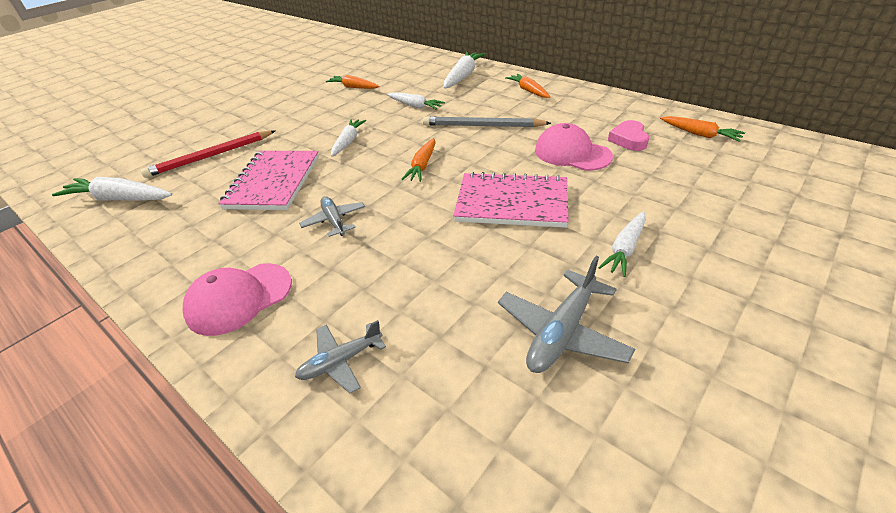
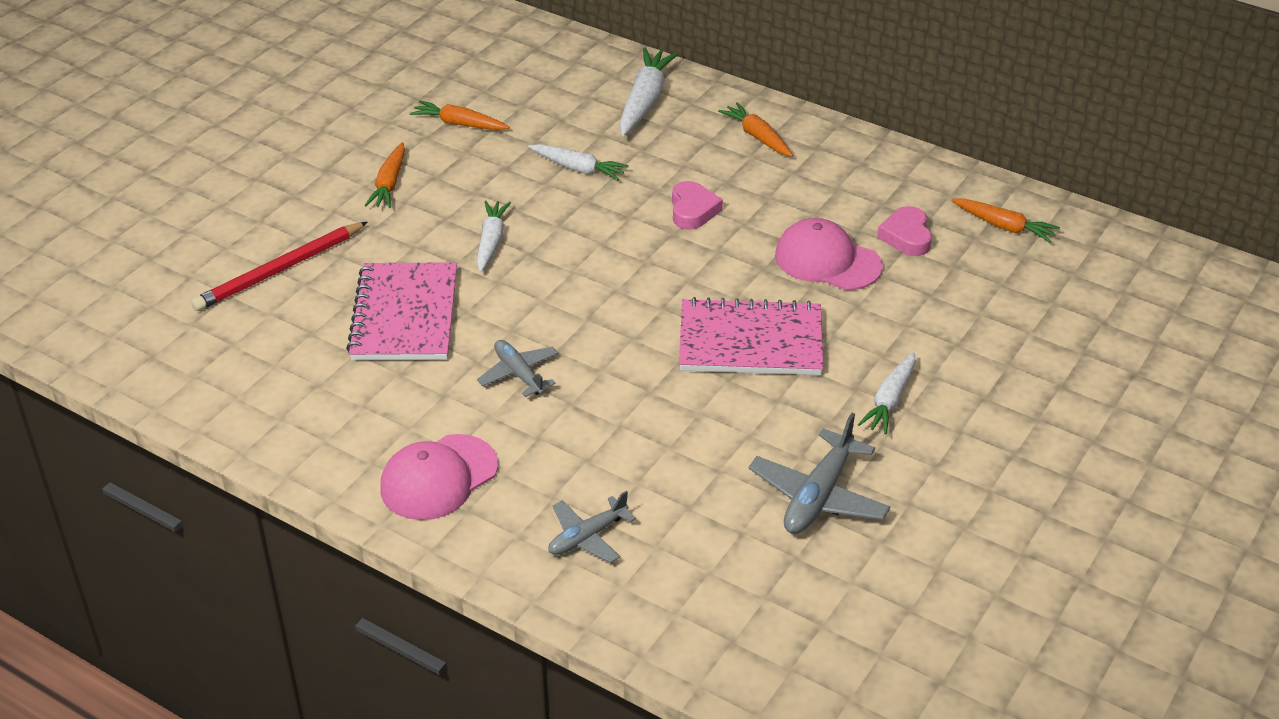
camera: 10 degrees left, 0 degrees up
white carrot [52,177,172,201] -> none
orange carrot [401,138,435,182] -> orange carrot moved to [365,142,405,208]
grey pencil [423,116,551,127] -> pink heart [672,181,723,230]

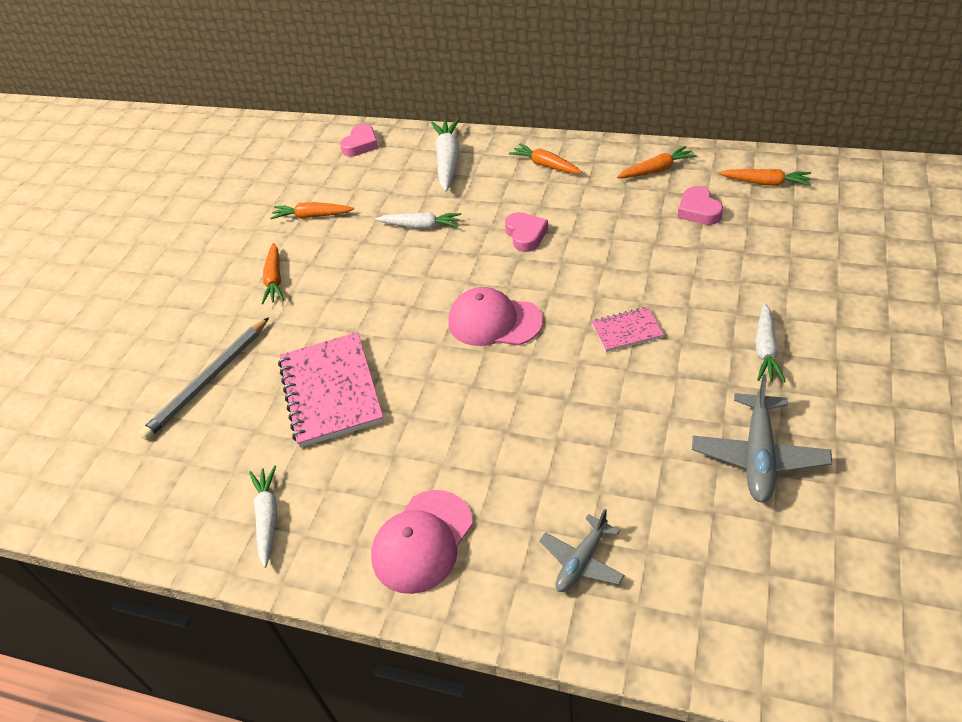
camera: 10 degrees left, 5 degrees up
red pencil [191,222,367,311] -> grey pencil [139,317,269,440]
white carrot [477,201,511,272] -> white carrot moved to [249,465,277,568]
grey plane [477,340,558,397] -> none
pink notebook [679,297,824,375] -> pink notebook [592,307,664,352], size x0.50
pink cap [775,218,883,290] -> pink cap moved to [448,287,543,346]
none -> pink heart [340,124,379,157]
none -> orange carrot [617,146,697,178]

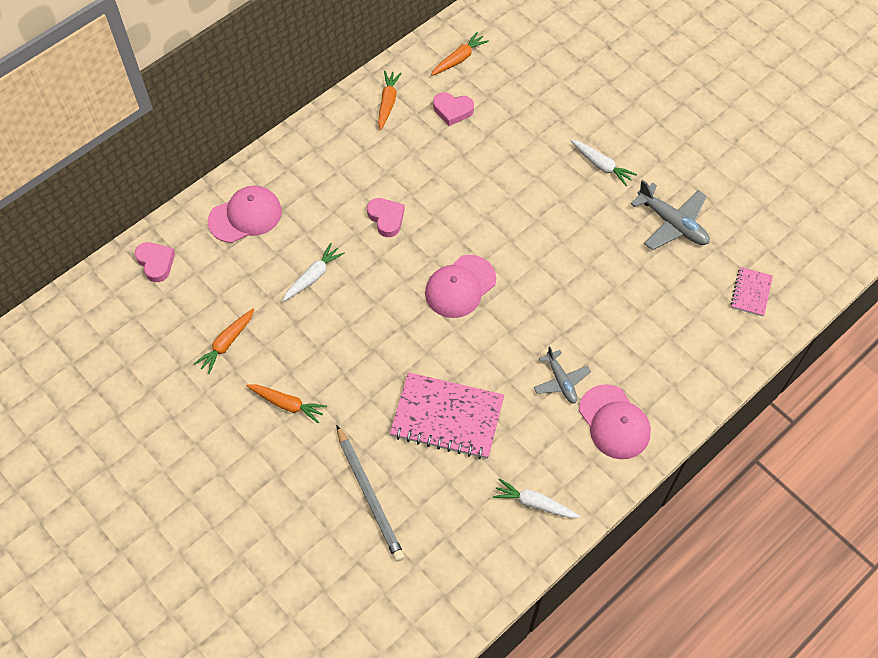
camera: 65 degrees left, 15 degrees up
white carrot [431,118,459,192] -> pink cap [208,186,282,243]
pink heart [505,212,548,252] -> pink heart turned 45 degrees clockwise [367,198,405,237]
orange carrot [509,144,582,174] -> none
grey plane [539,509,625,592] -> grey plane moved to [534,346,591,404]
pink notebook [592,307,664,352] -> pink notebook moved to [730,267,773,316]

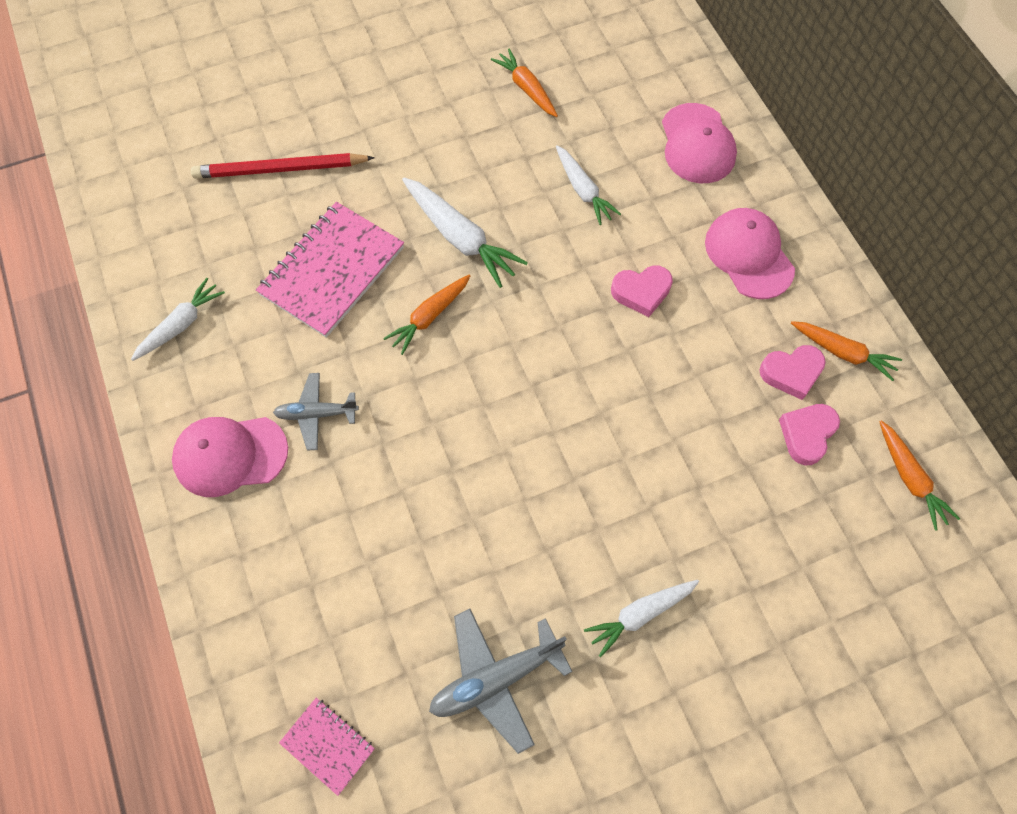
camera: 110 degrees right, 5 degrees up
pink heart [135,242,175,282] -> pink heart moved to [759,345,826,400]
orange carrot [246,384,327,424] -> orange carrot moved to [383,275,470,355]
grey pencil [336,425,405,561] -> red pencil [191,153,375,179]
pink cap [425,255,496,318] -> pink cap moved to [705,208,795,299]
none -> white carrot [402,178,528,288]

